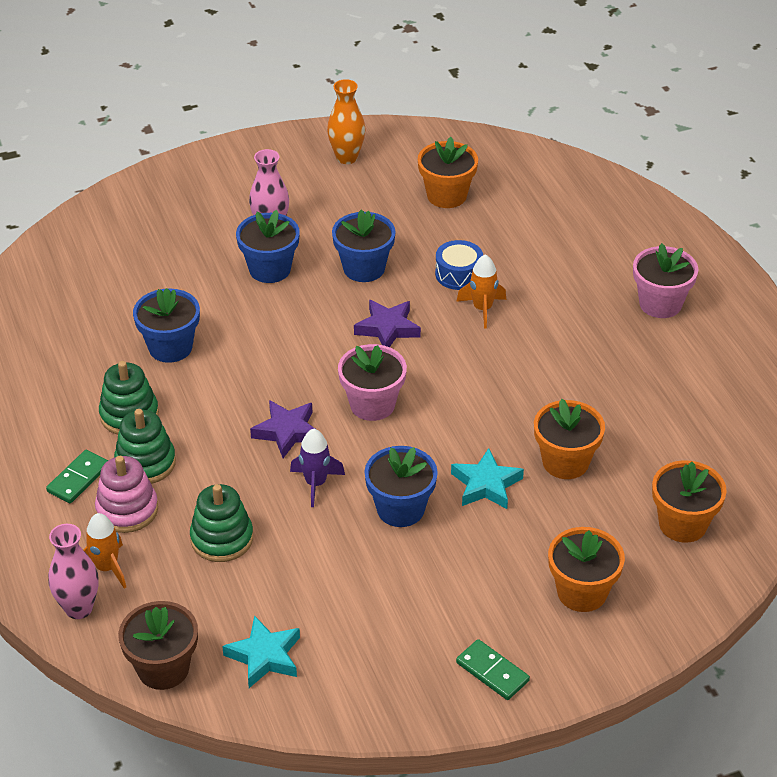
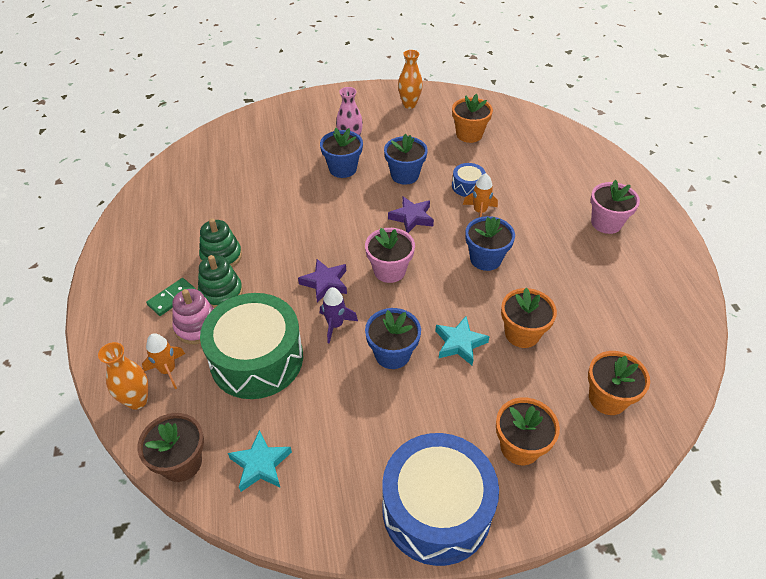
camera: 10 degrees right, 5 degrees up
pink vase [48,524,99,619] -> orange vase [98,342,148,410]
blue flower pot [133,288,200,363] -> blue flower pot moved to [466,216,515,271]
green stacking toy [190,484,253,562] -> green drum [200,293,303,399]
green domino [456,639,530,700] -> blue drum [382,433,499,566]

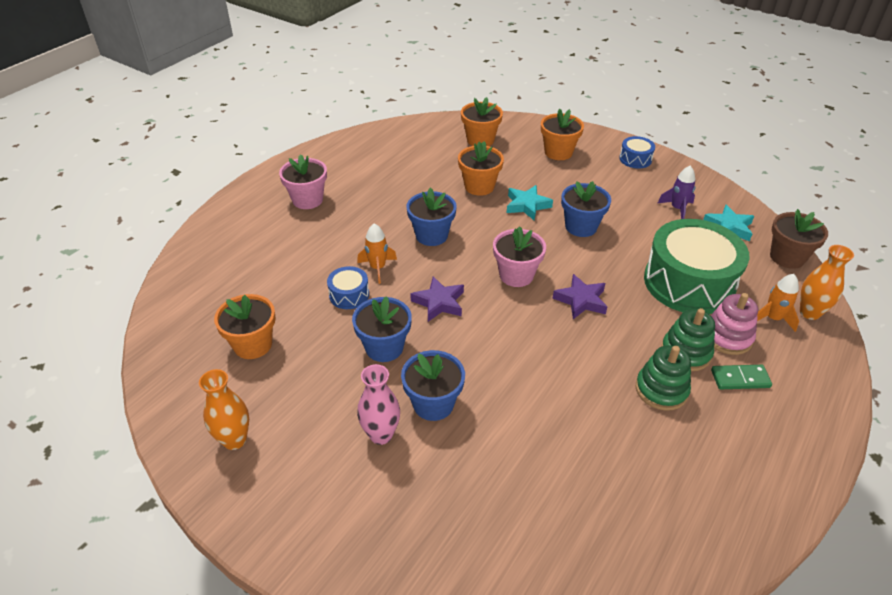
camera: 135 degrees left, 5 degrees down
purple rocket [320,287,358,344] -> purple rocket moved to [658,166,695,219]
blue drum [382,433,499,566] -> blue drum [619,136,655,168], size x0.44

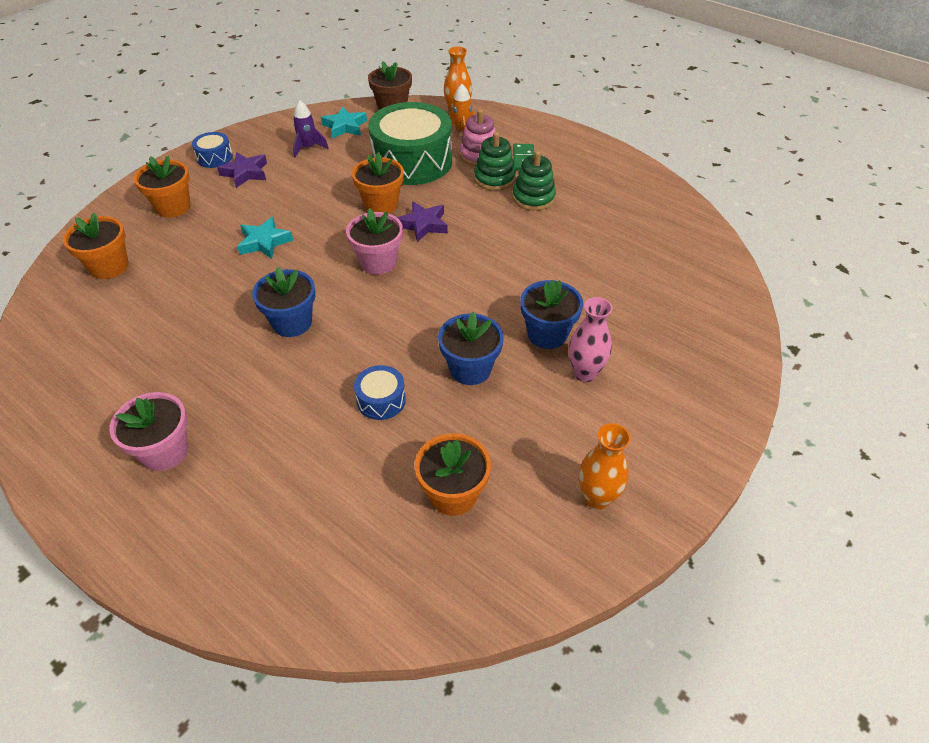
camera: 85 degrees left, 5 degrees up
orange rocket [357,224,397,284] -> none
purple star [410,276,464,322] -> purple star moved to [217,152,267,188]
orange flower pot [458,141,504,196] -> orange flower pot moved to [352,152,404,214]
blue flower pot [561,181,611,237] -> none

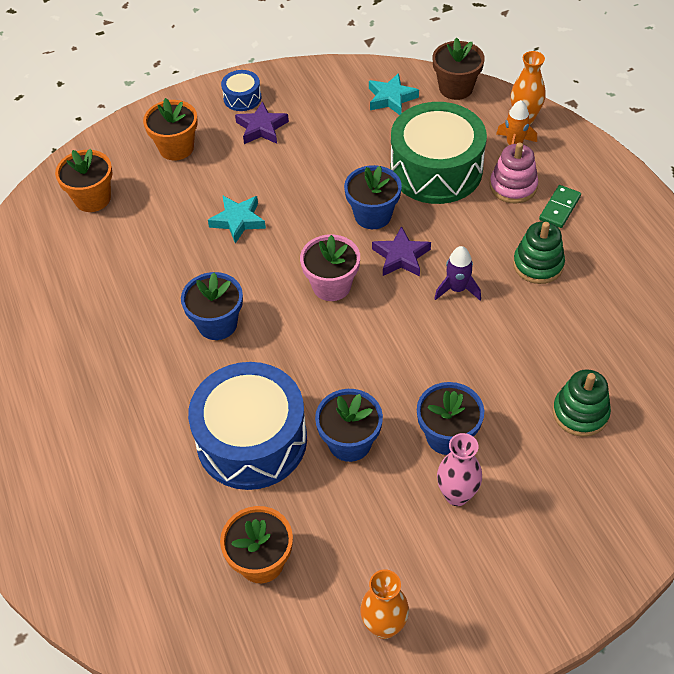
camera: 30 degrees right, 5 degrees up
pink flower pot [109,392,189,471] -> none
purple rocket [293,100,329,158] -> purple rocket moved to [434,246,481,300]
orange flower pot [352,152,404,214] -> blue flower pot [344,165,402,229]
blue drum [354,365,406,420] -> blue drum [188,362,307,490], size x2.27
green stacking toy [474,132,516,191] -> green stacking toy moved to [553,369,611,437]

